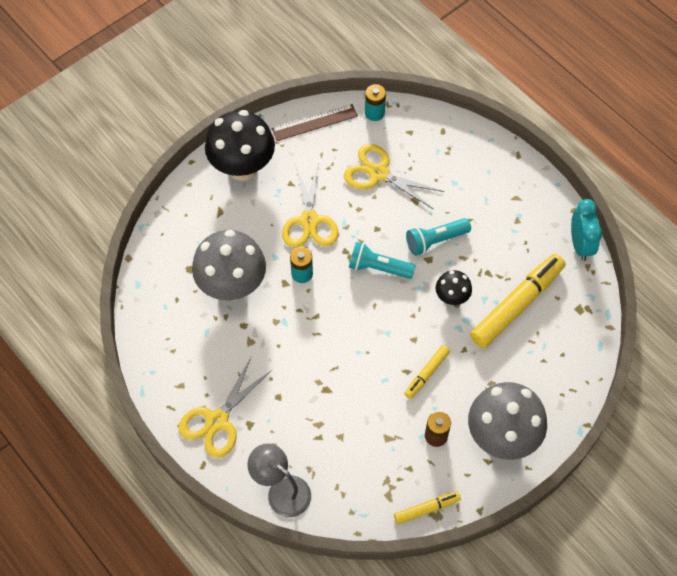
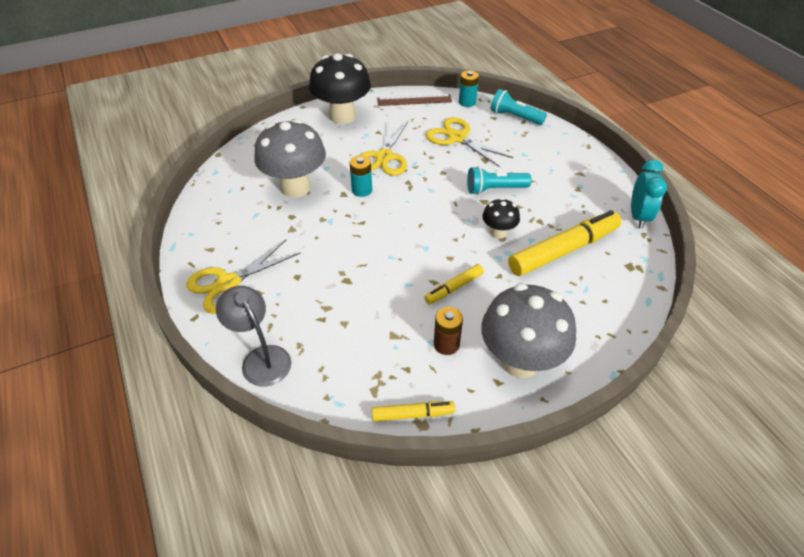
camera: 15 degrees right, 15 degrees down
turquoise flashlight [349,242,415,279] -> turquoise flashlight moved to [491,89,547,125]

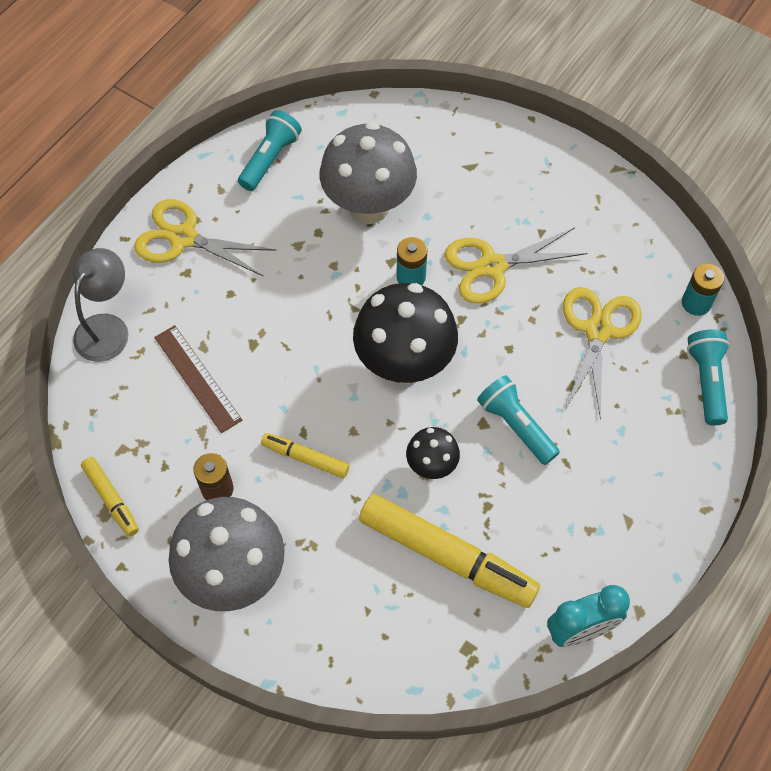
camera: 60 degrees right, 15 degrees up
black mushroom [309,53,371,124] -> black mushroom moved to [353,283,458,384]
brown ruler [377,94,452,106] -> brown ruler moved to [154,325,242,433]
none -> turquoise flashlight [238,110,302,191]

